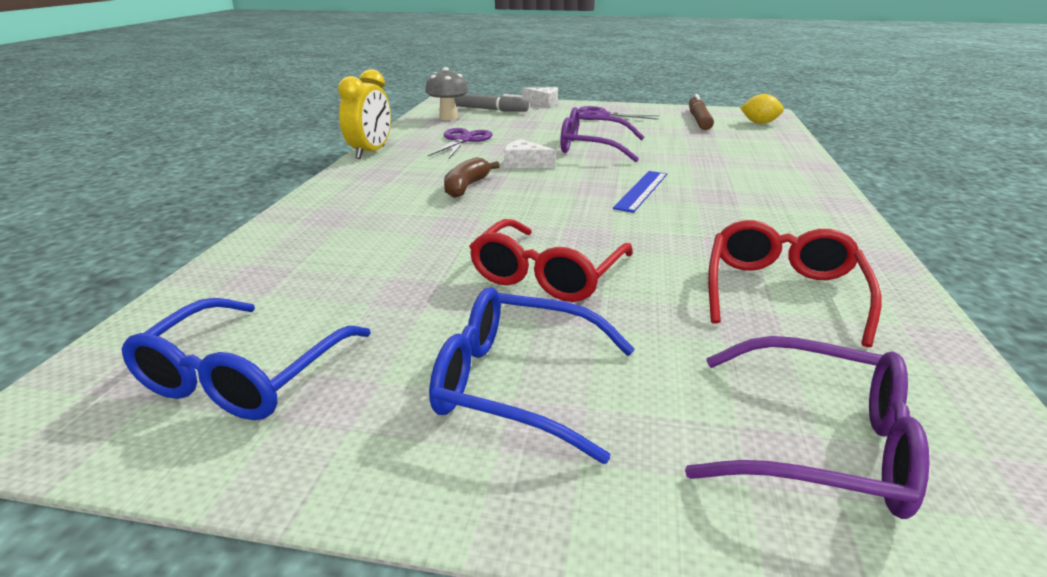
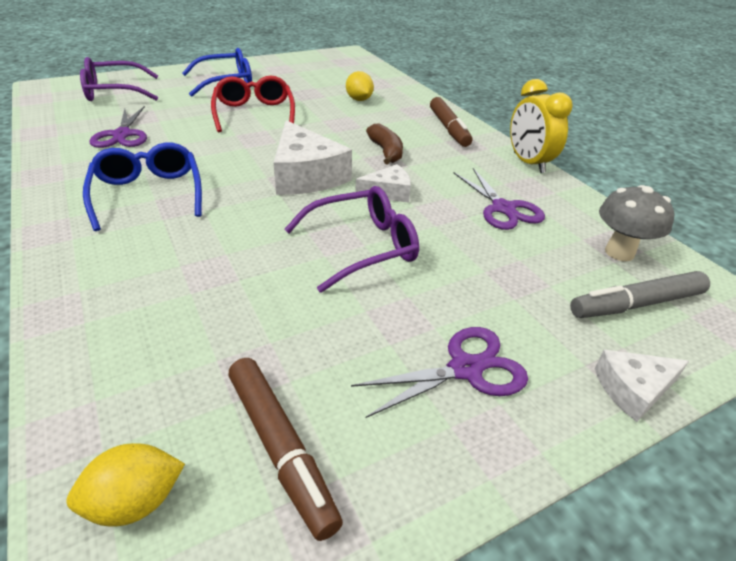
camera: 140 degrees right, 10 degrees up
blue glasses [121,298,371,420] -> blue glasses moved to [83,142,202,231]
blue ruler [613,171,667,213] -> none
red glasses [708,220,882,347] -> purple scissors [89,106,147,148]
none -> white cheese [273,120,352,195]
none -> yellow lemon [346,71,374,101]
none -> brown marker [430,97,472,147]

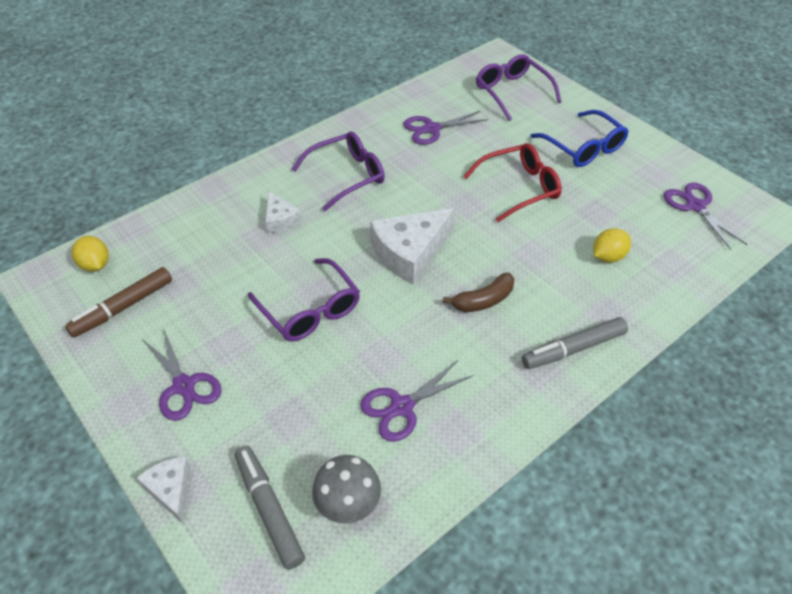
camera: 80 degrees right, 10 degrees up
blue glasses [83,142,202,231] -> purple glasses [292,131,385,211]
white cheese [355,164,411,203] -> white cheese moved to [265,191,302,233]
brown marker [430,97,472,147] -> grey marker [521,317,628,369]
yellow clock [510,79,572,173] -> none
none -> purple scissors [664,182,747,250]

